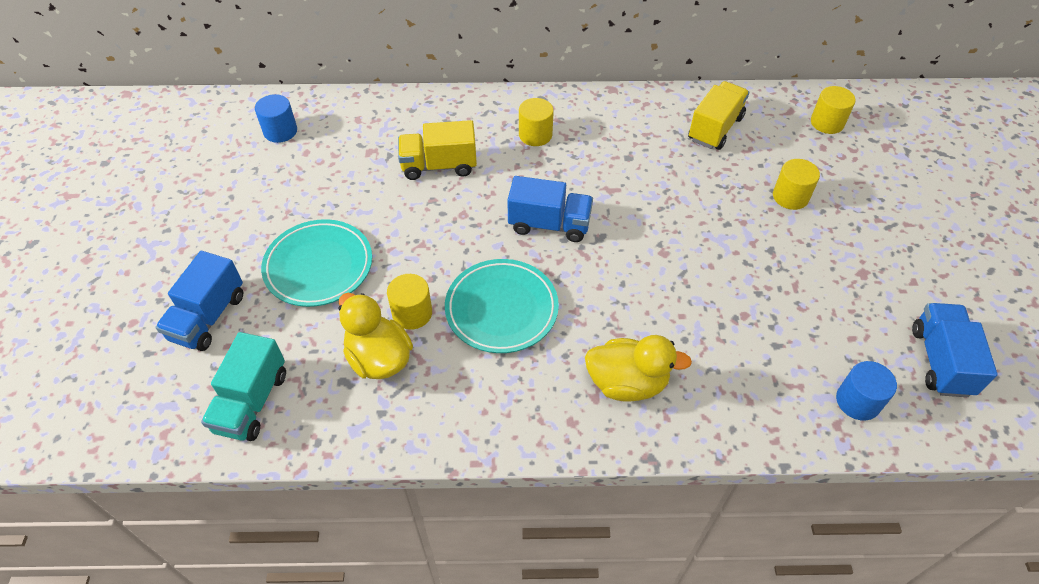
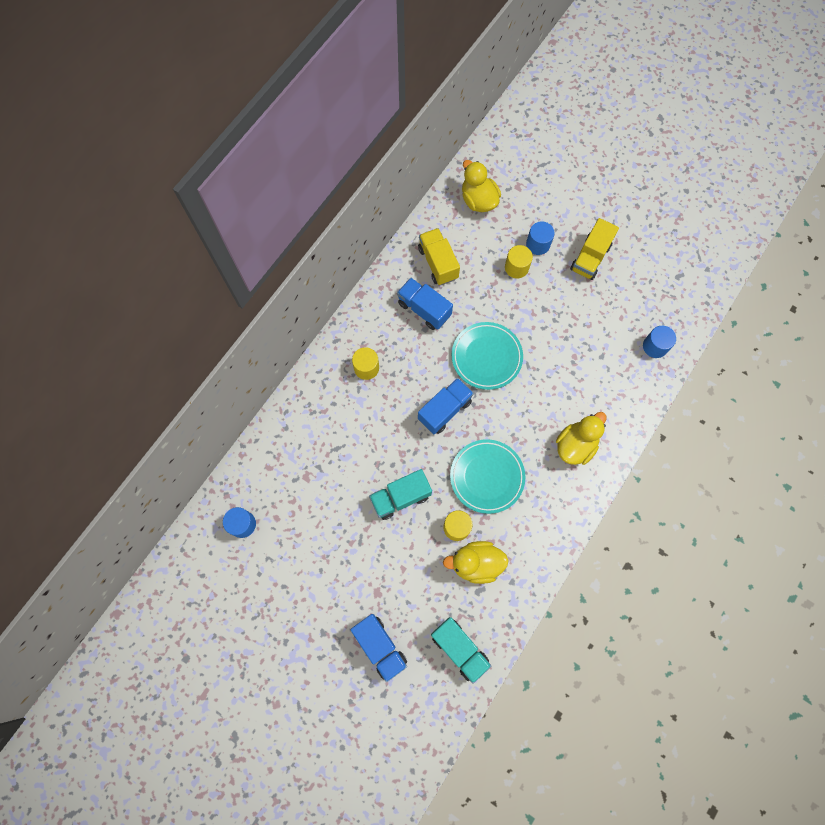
camera: 55 degrees left, 20 degrees up
turquoise plate [261,219,372,307] -> turquoise plate moved to [452,322,523,390]
yellow truck [398,120,477,180] -> yellow truck moved to [570,218,619,280]
yellow cylinder [811,86,856,134] -> yellow duck [462,160,501,212]
blue truck [912,303,998,397] -> blue truck moved to [397,278,453,330]
none -> turquoise truck [369,469,432,520]
none -> blue cylinder [526,221,555,255]

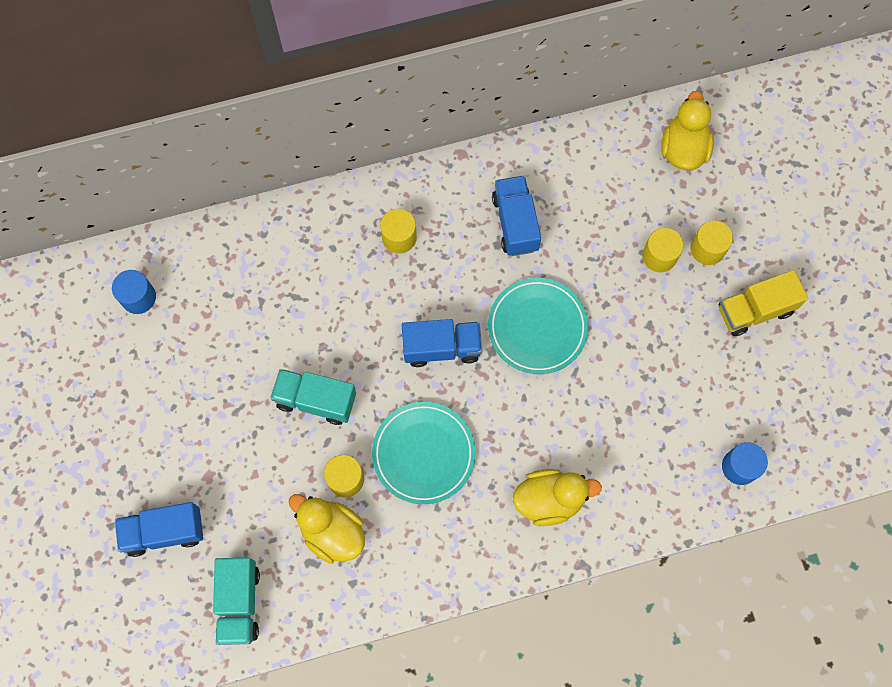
camera: 40 degrees right, 0 degrees up
blue truck [351,614,407,682] -> blue truck turned 75 degrees clockwise [115,502,203,557]
yellow truck [418,228,460,285] -> none
blue cylinder [526,221,555,255] -> yellow cylinder [691,220,733,265]

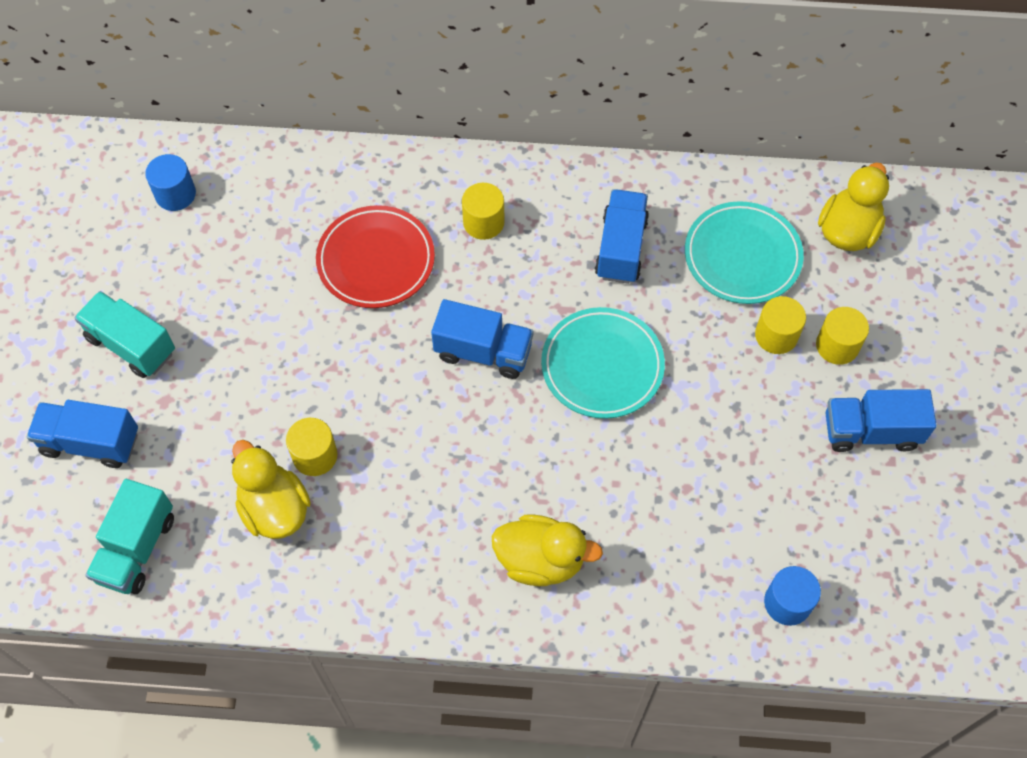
camera: 20 degrees right, 10 degrees down
turquoise truck [271,369,356,425] -> turquoise truck moved to [74,291,175,378]
turquoise plate [372,402,476,504] -> turquoise plate moved to [685,201,804,304]
yellow truck [719,270,808,336] -> blue truck [826,389,937,452]
none -> red plate [316,205,435,308]

